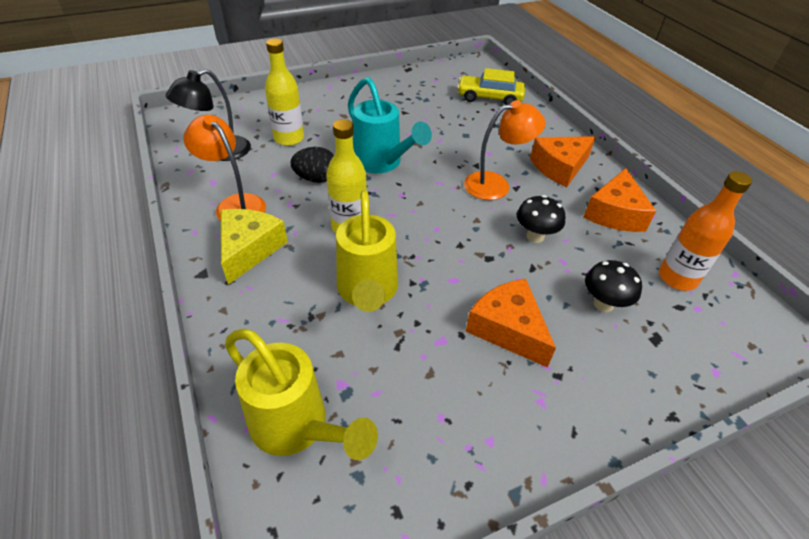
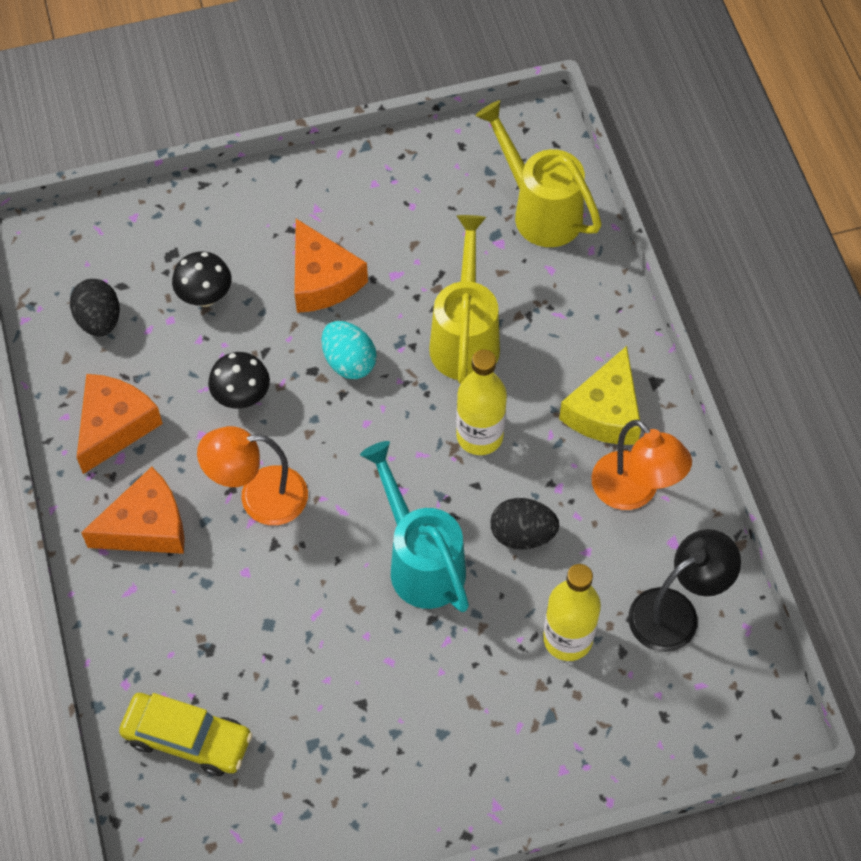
camera: 170 degrees left, 15 degrees up
orange bottle [659,171,752,291] -> black egg [70,279,120,337]
none -> turquoise egg [322,321,377,379]

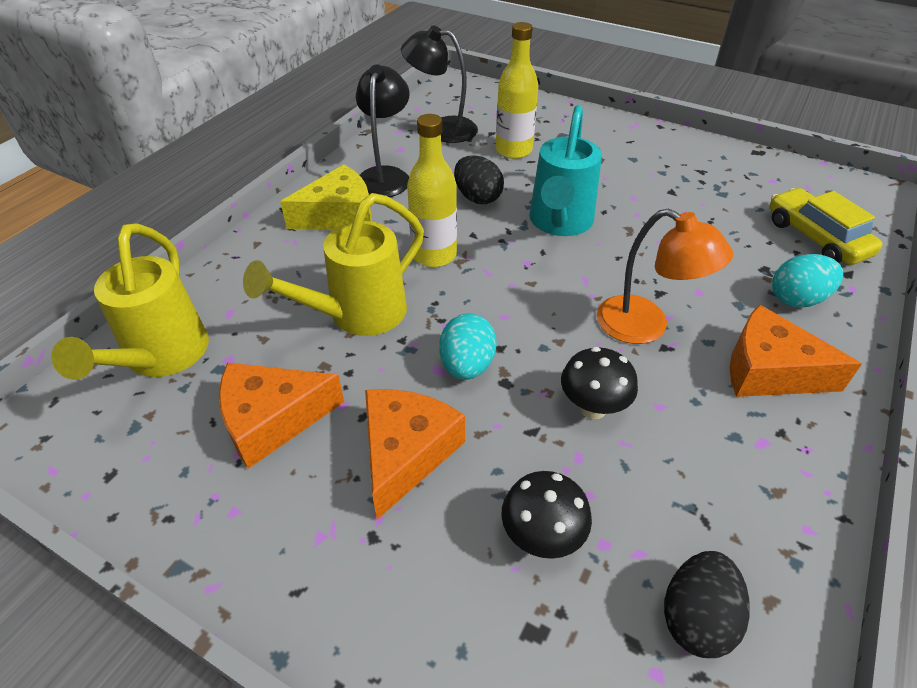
camera: 135 degrees left, 15 degrees down
orange cheese [77,374,163,474] -> orange cheese moved to [219,363,344,469]
orange lamp [591,419,692,510] -> black lamp [356,64,410,197]
none -> turquoise egg [772,254,843,308]

